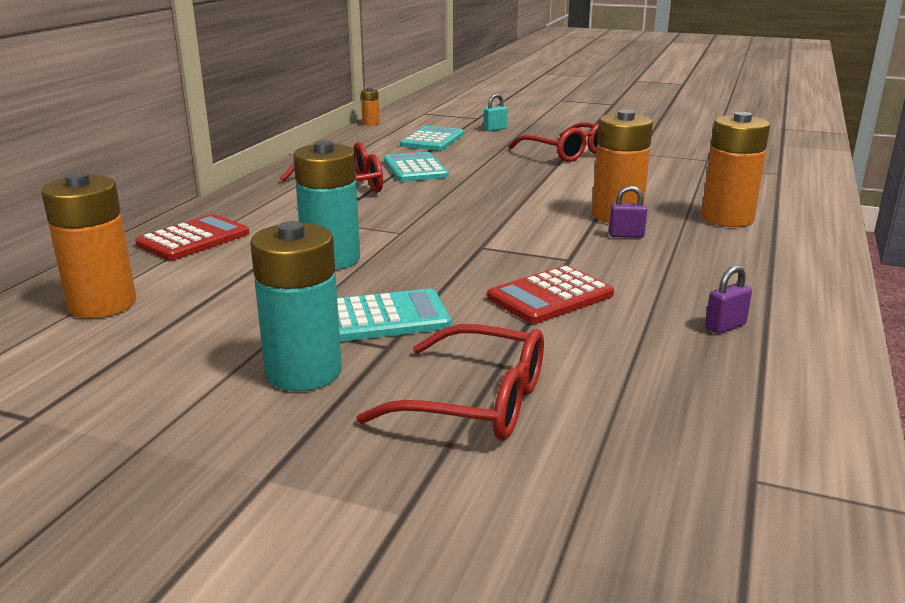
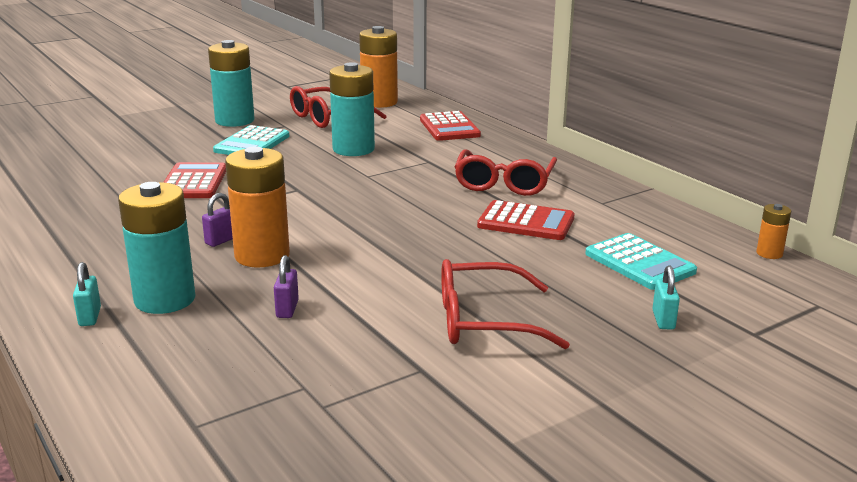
camera: 125 degrees right, 0 degrees up
red glasses [356,324,544,441] -> red glasses moved to [290,86,387,128]
turquoise calculator [384,152,449,182] -> red calculator [477,200,575,240]
orange battery [701,112,770,227] -> turquoise battery [118,182,196,314]
purple padlock [705,265,752,334] -> purple padlock moved to [274,255,299,318]
none -> turquoise padlock [73,262,101,326]

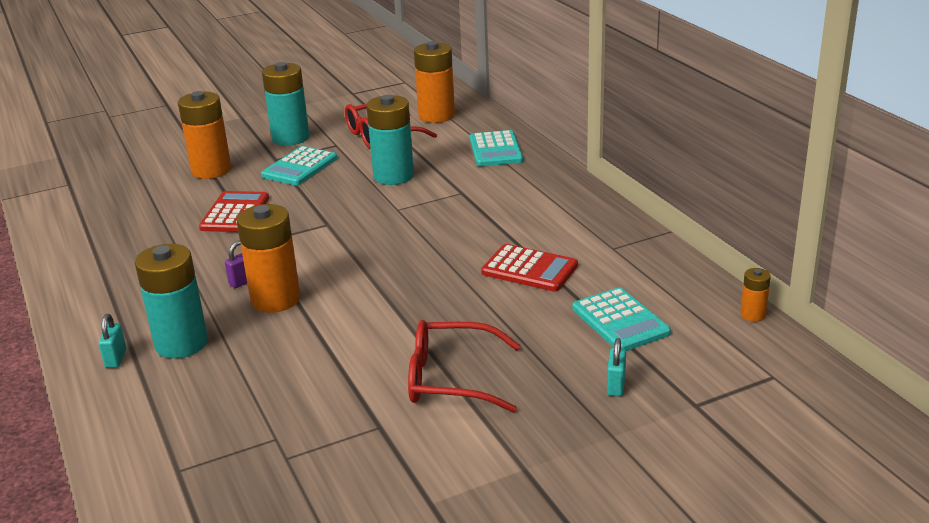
camera: 10 degrees right, 5 degrees up
purple padlock [274,255,299,318] -> none
red calculator [420,111,481,141] -> turquoise calculator [470,130,523,166]
red glasses [455,149,557,196] -> none
none -> orange battery [178,91,231,179]

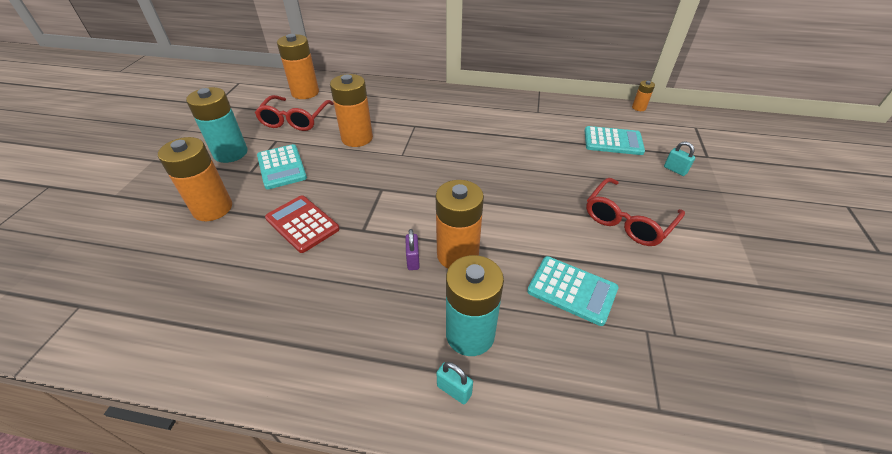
camera: 55 degrees left, 15 degrees up
turquoise battery [366,95,414,185] -> orange battery [330,74,373,147]
turquoise calculator [470,130,523,166] -> turquoise calculator moved to [527,256,618,326]
red calculator [481,244,578,292] -> none

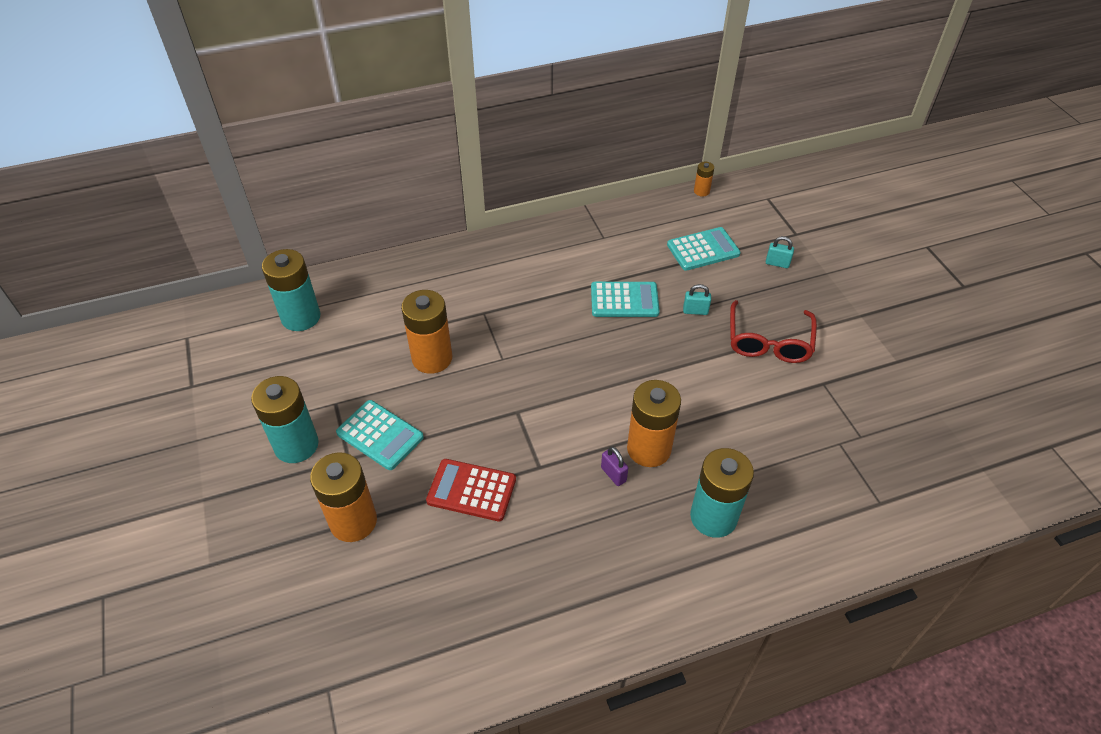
camera: 30 degrees left, 5 degrees up
red glasses [255,95,334,131] -> none
orange battery [277,34,319,99] -> turquoise battery [262,249,320,331]
turquoise padlock [437,362,473,404] -> turquoise padlock moved to [683,284,711,315]
turquoise calculator [527,256,618,326] -> turquoise calculator moved to [591,282,660,317]

